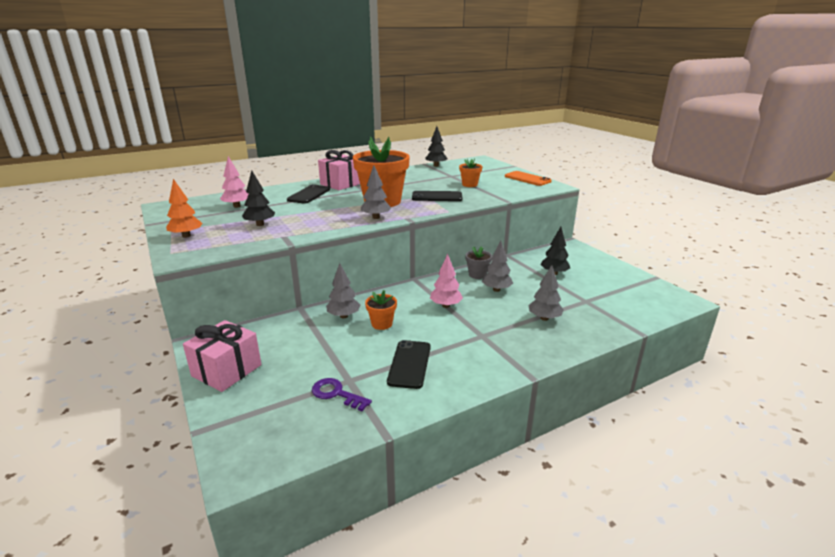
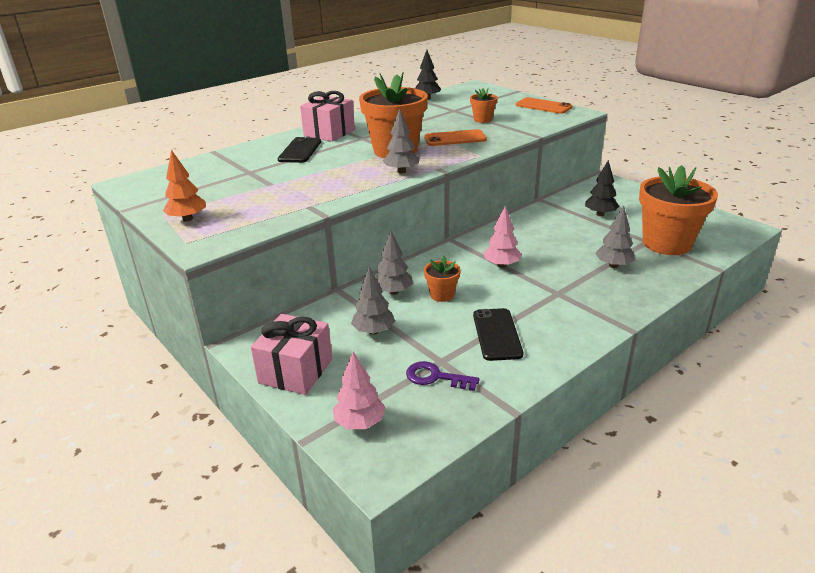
camera: 10 degrees left, 5 degrees up
pink tree [220,156,249,208] -> pink tree moved to [333,352,385,429]
black tree [242,170,275,226] -> none
black phone [412,191,462,201] -> orange phone [424,129,487,146]
grey flower pot [465,246,492,279] -> none
grey tree [482,241,513,292] -> grey tree moved to [351,266,395,335]
none -> orange flower pot [639,165,718,255]

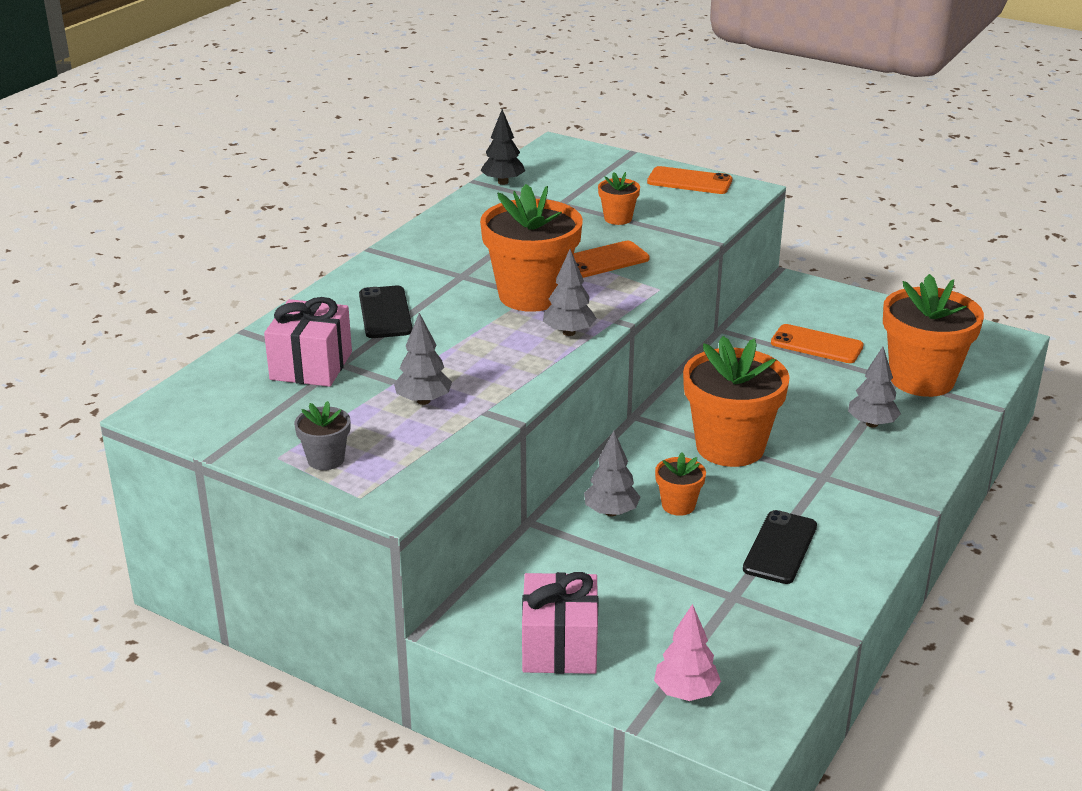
camera: 20 degrees left, 0 degrees up
orange tree [163,150,206,222] -> grey flower pot [294,401,351,470]
pink gift [300,91,355,142] -> pink gift moved to [264,297,352,387]
grey tree [351,266,395,335] -> grey tree moved to [394,313,452,405]
purple key [406,361,479,391] -> none
black phone [473,308,523,361] -> black phone turned 45 degrees clockwise [743,510,817,584]
pink tree [484,206,522,268] -> orange flower pot [683,336,790,467]
black tree [585,160,619,216] -> orange phone [771,324,864,363]

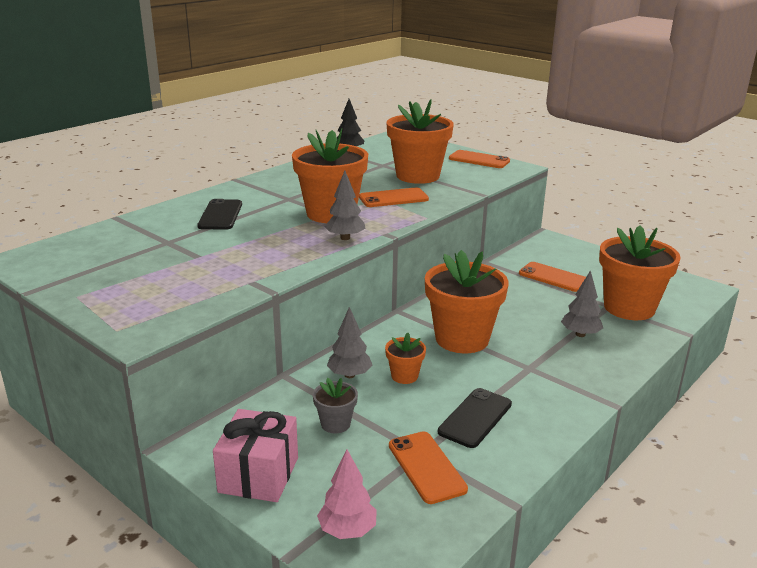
camera: 10 degrees right, 5 degrees down
pink gift [264,297,352,387] -> none
grey flower pot [294,401,351,470] -> grey flower pot moved to [313,377,358,433]
grey tree [394,313,452,405] -> none
orange flower pot [598,172,640,225] -> orange flower pot [387,99,454,184], size x2.16
none -> orange phone [389,431,468,504]

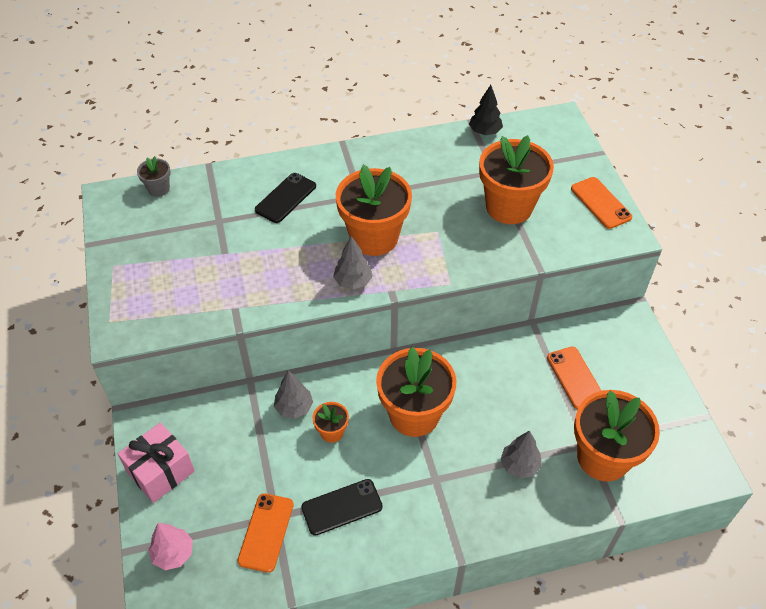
camera: 35 degrees right, 25 degrees up
grey flower pot [313,377,358,433] -> grey flower pot moved to [137,156,171,197]
orange phone [359,188,429,207] -> none

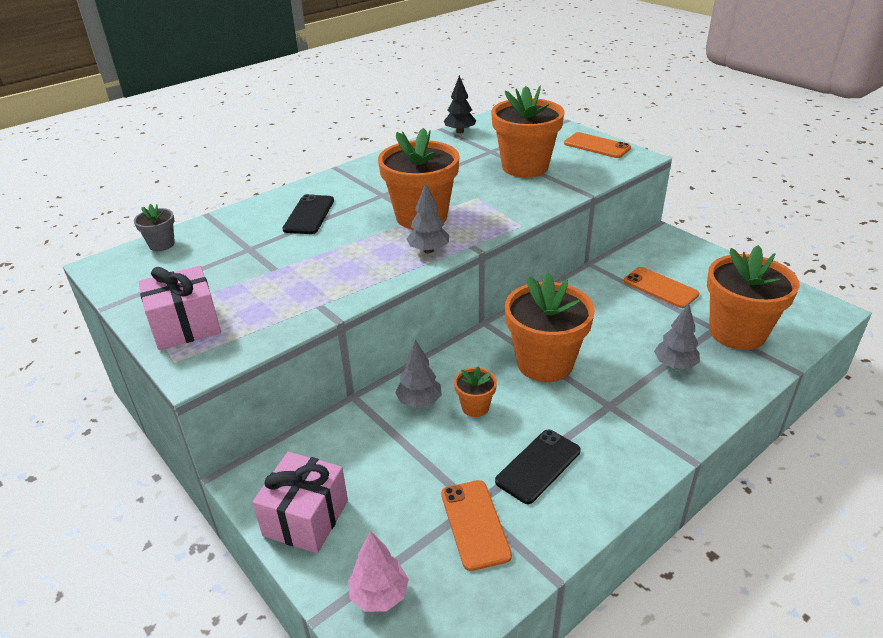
camera: 25 degrees left, 15 degrees down
none -> pink gift [139,266,221,350]

